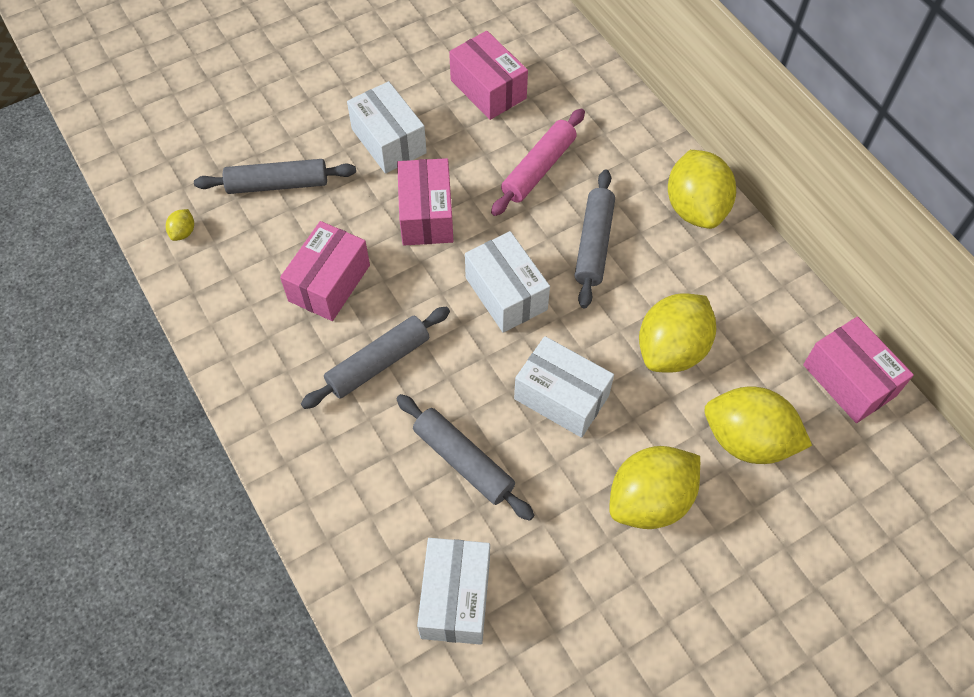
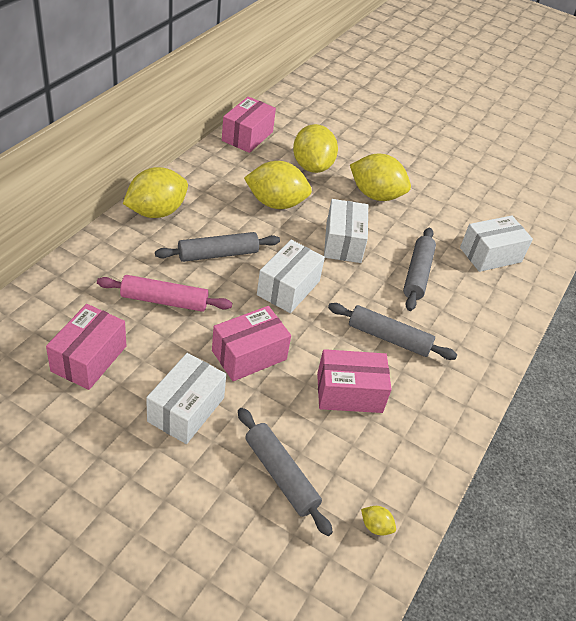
camera: 125 degrees left, 15 degrees down
yellow lemon [166,209,194,241] -> yellow lemon turned 45 degrees clockwise [361,506,396,536]

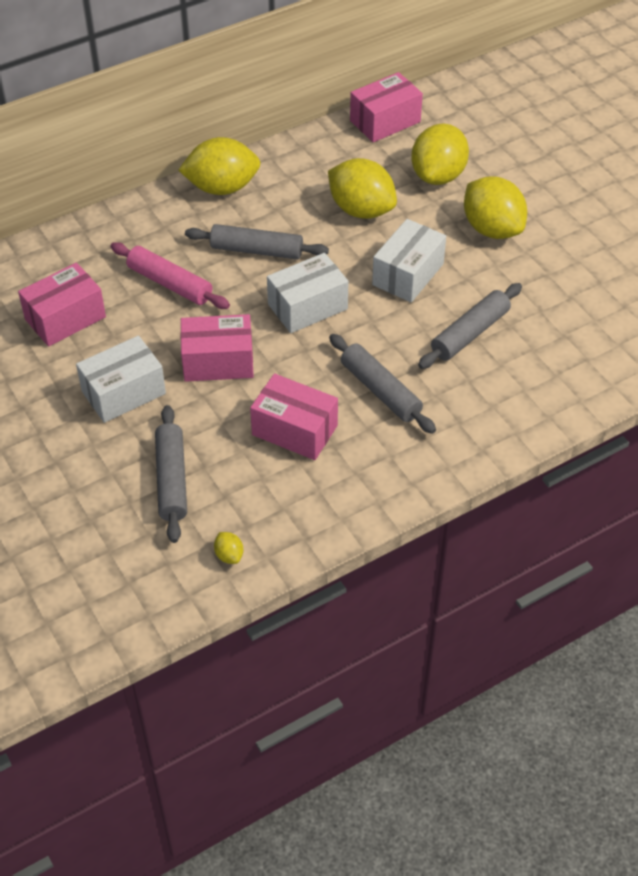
camera: 35 degrees right, 5 degrees up
white box [460,216,533,272] -> none

